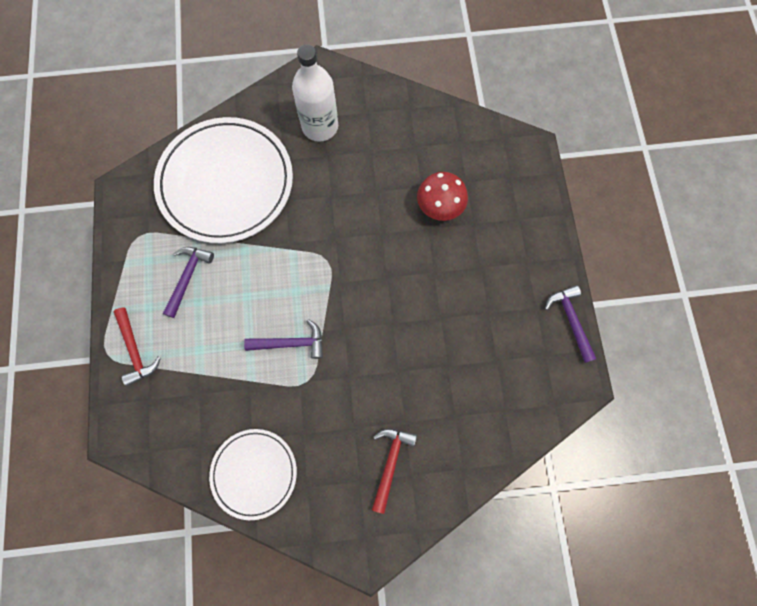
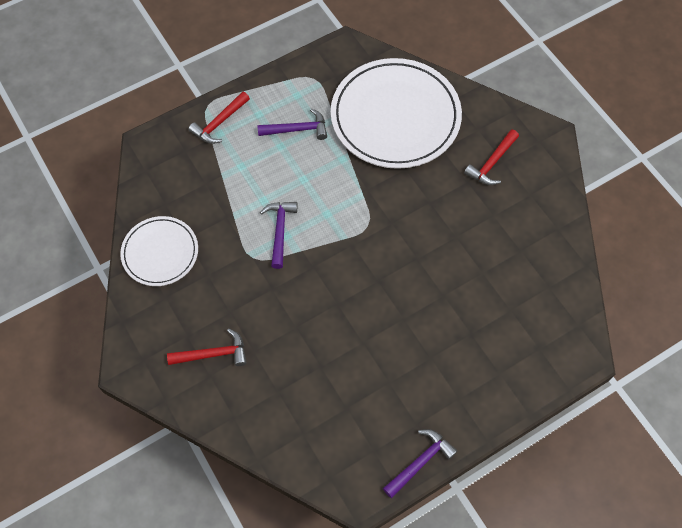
camera: 65 degrees right, 10 degrees down
purple hammer [244,319,323,359] -> purple hammer turned 150 degrees counterclockwise [260,202,297,269]
white bottle [292,44,338,142] -> red hammer [464,129,519,185]
red mushroom [417,172,468,221] -> none

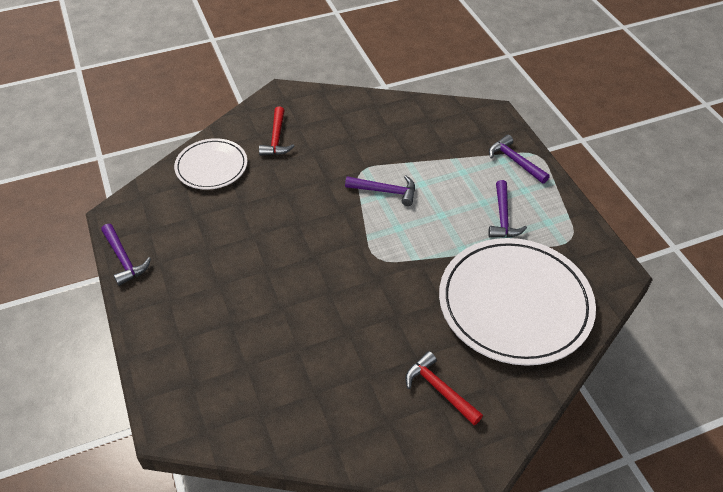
camera: 100 degrees right, 15 degrees down
white plate [120,216,198,286] -> white plate moved to [174,138,247,190]
red hammer [188,91,250,144] -> purple hammer [489,135,550,184]

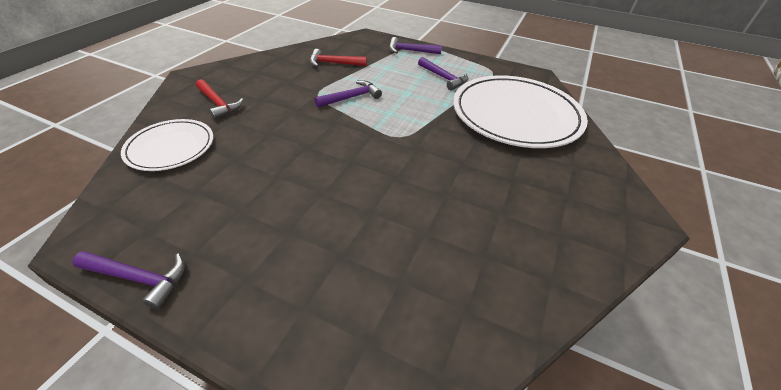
camera: 45 degrees left, 5 degrees down
red hammer [405,351,483,425] -> red hammer moved to [310,49,367,67]

